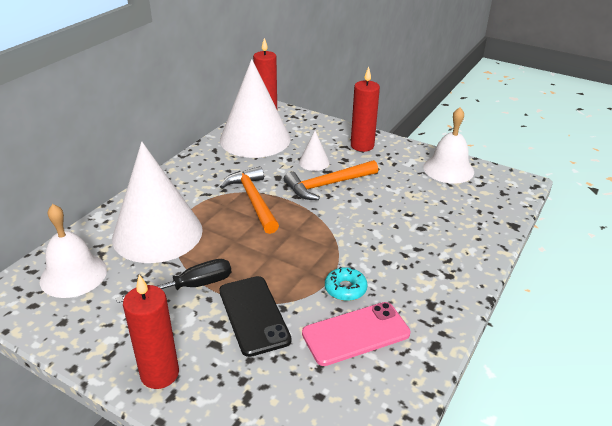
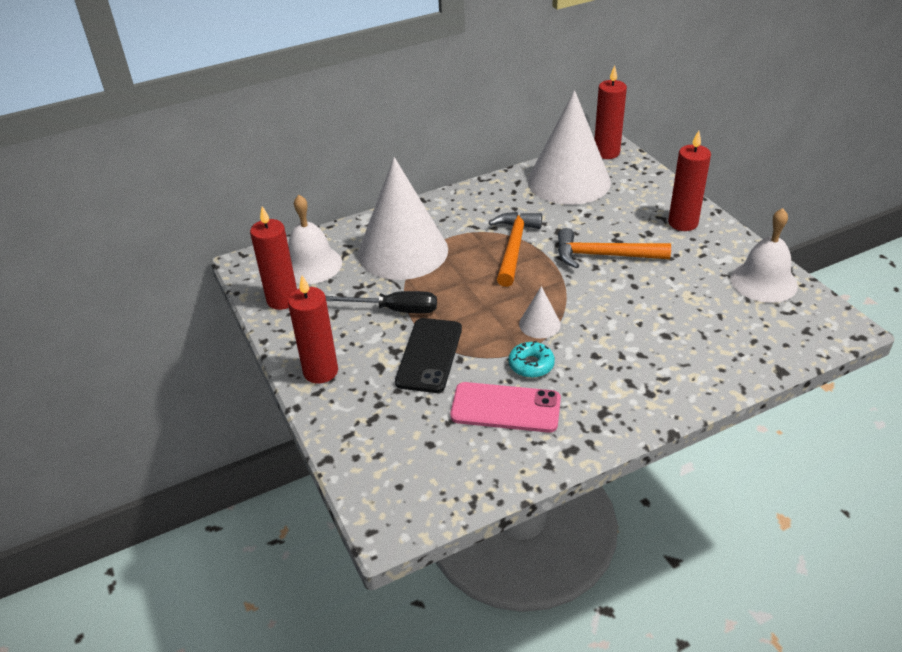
camera: 35 degrees right, 5 degrees up
white cone [299,131,330,171] -> white cone moved to [519,286,561,339]
none -> red candle [250,206,297,310]

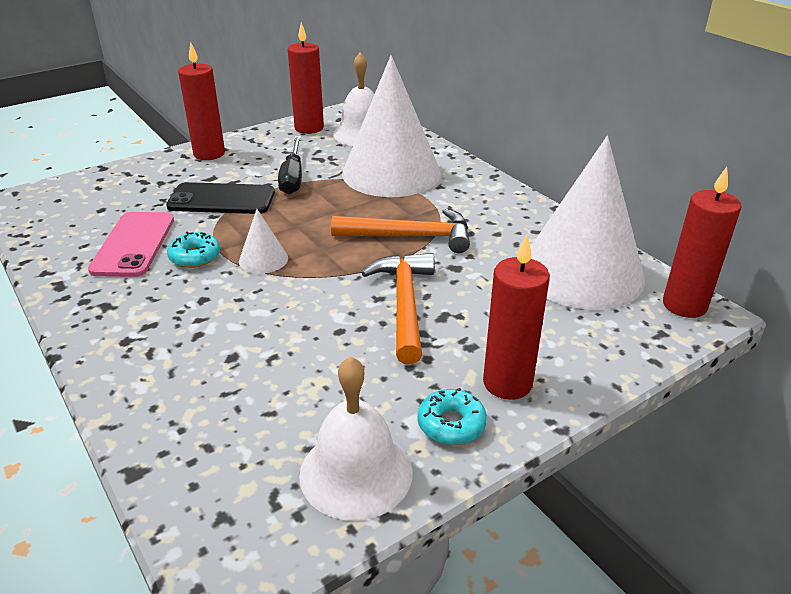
camera: 80 degrees right, 5 degrees down
none -> turquoise donut [418,388,487,445]

